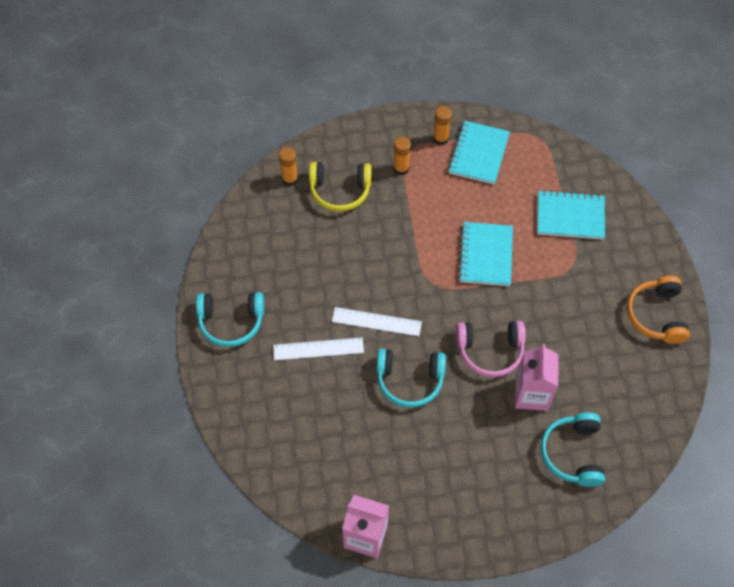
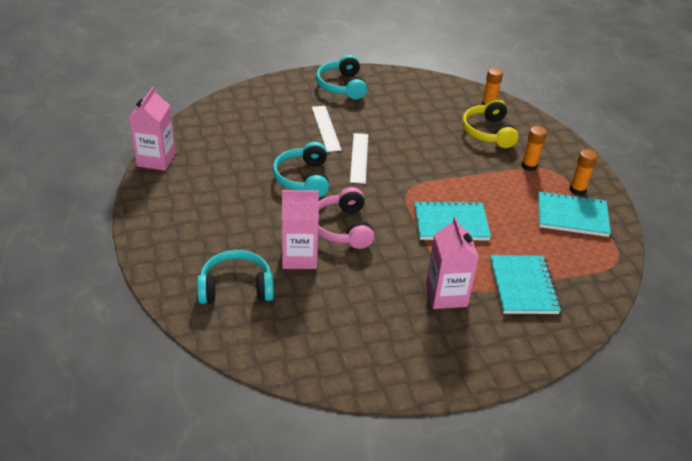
camera: 80 degrees right, 20 degrees down
orange headphones [627,276,690,344] -> none
none -> pink carton [426,217,479,309]

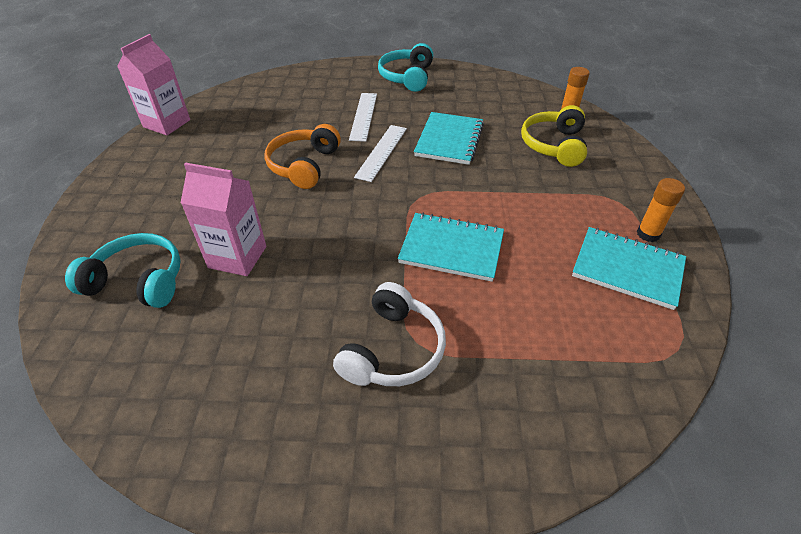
camera: 20 degrees right, 5 degrees up
turquoise headphones [273,142,329,197] -> orange headphones [264,124,341,189]
pink headphones [318,187,375,249] -> none
pink carton [426,217,479,309] -> white headphones [333,282,446,386]
turquoise notebook [490,255,561,314] -> turquoise notebook moved to [414,112,484,165]
orange glue stick [522,126,547,171] -> none

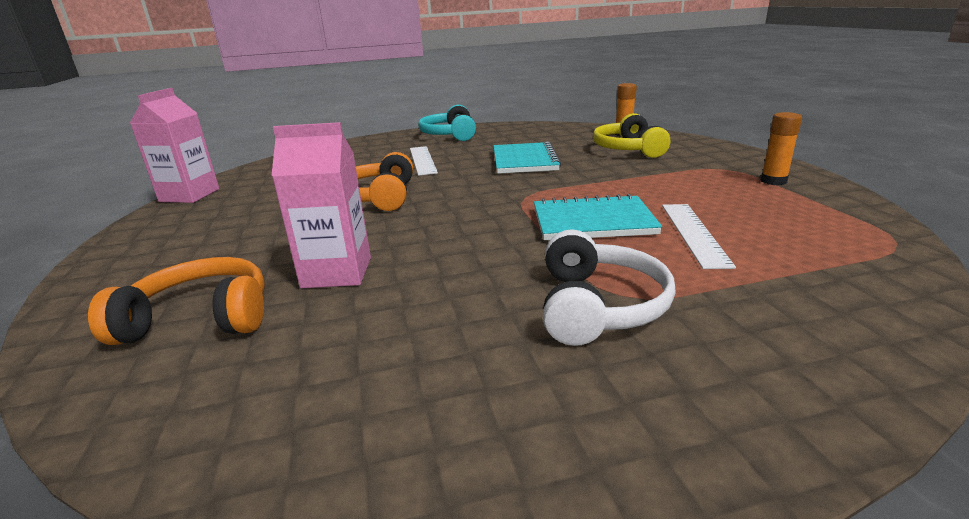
camera: 15 degrees left, 20 degrees down
turquoise headphones [65,233,181,308] -> orange headphones [88,257,265,345]
white ruler [354,125,407,182] -> white ruler moved to [662,204,736,269]
turquoise notebook [572,227,686,310] -> none

